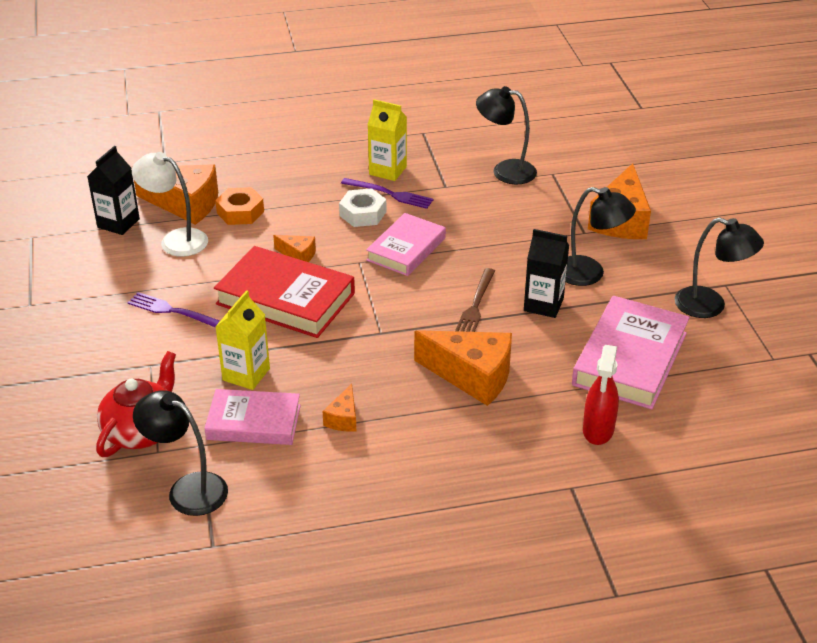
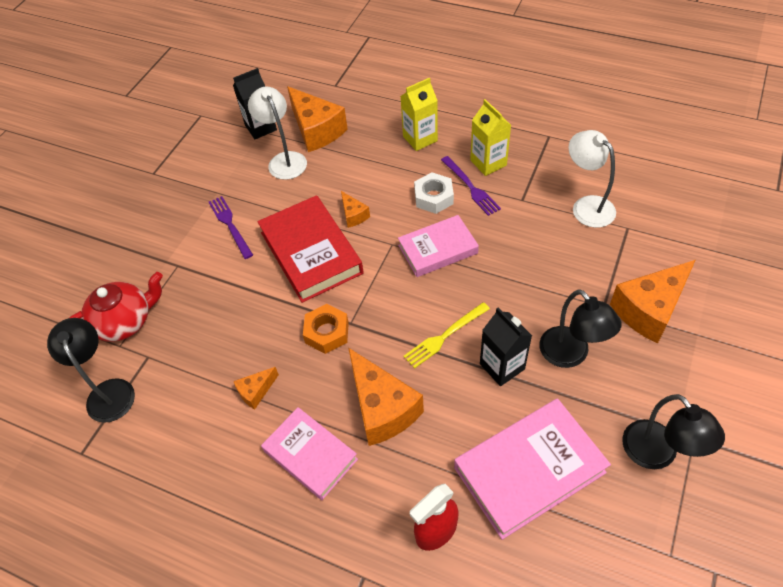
camera: 40 degrees right, 15 degrees up
pink book [204,389,301,445] -> pink book moved to [261,407,358,500]
orange nut [215,187,264,225] -> orange nut moved to [303,304,349,354]
yellow carton [215,290,270,390] -> yellow carton moved to [400,77,438,151]
brown fork [455,268,495,332] -> yellow fork [403,302,490,369]
black lamp [476,86,537,185] -> white lamp [569,130,616,228]

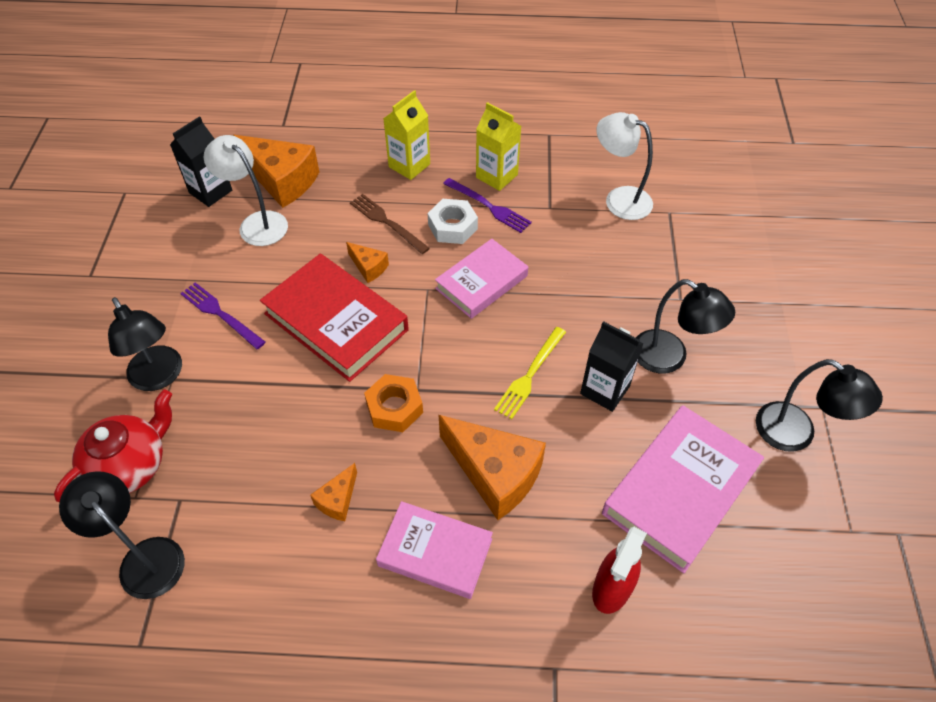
camera: 25 degrees left, 0 degrees up
orange cheese [610,260,696,344] -> none
none -> black lamp [108,297,182,391]
none -> brown fork [350,194,430,254]

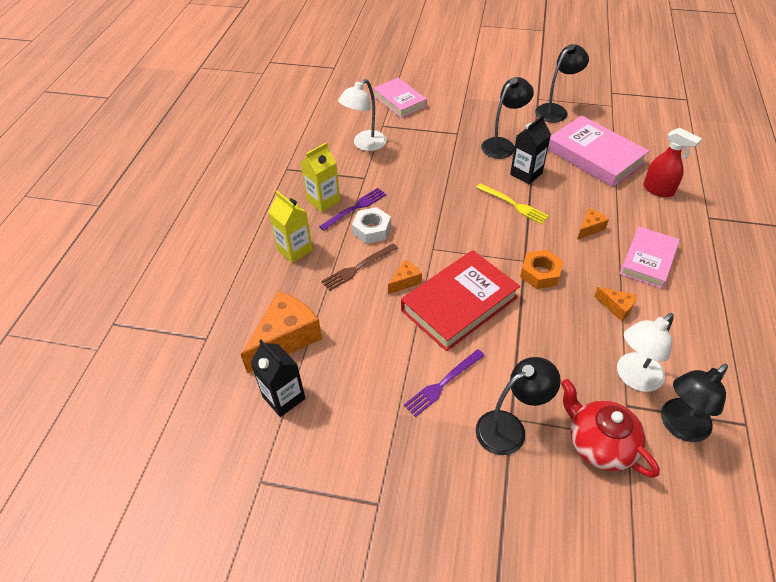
camera: 80 degrees left, 5 degrees down
white lamp [204,135,288,246] -> white lamp moved to [617,313,674,392]
pink book [435,239,528,319] -> pink book moved to [373,78,427,118]
orange cheese [439,415,546,520] -> orange cheese [577,208,609,240], size x0.48

